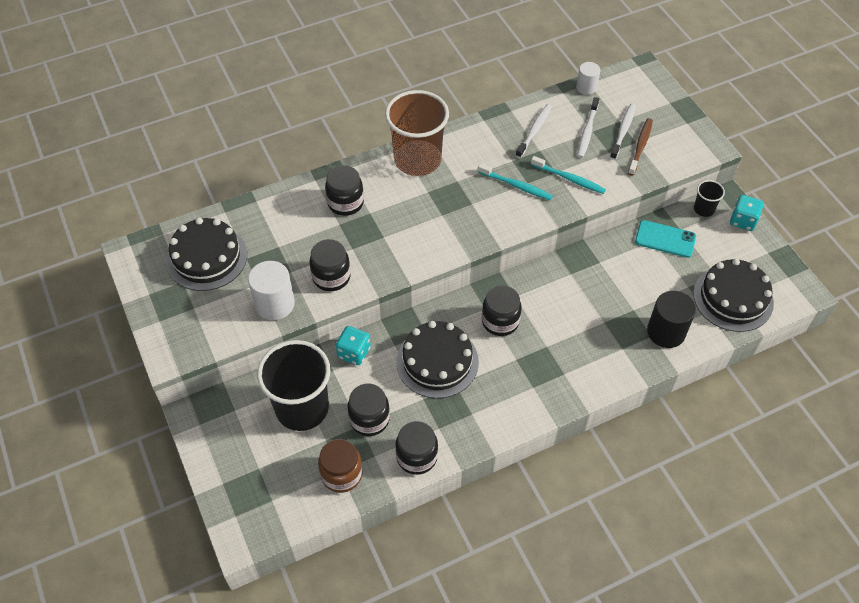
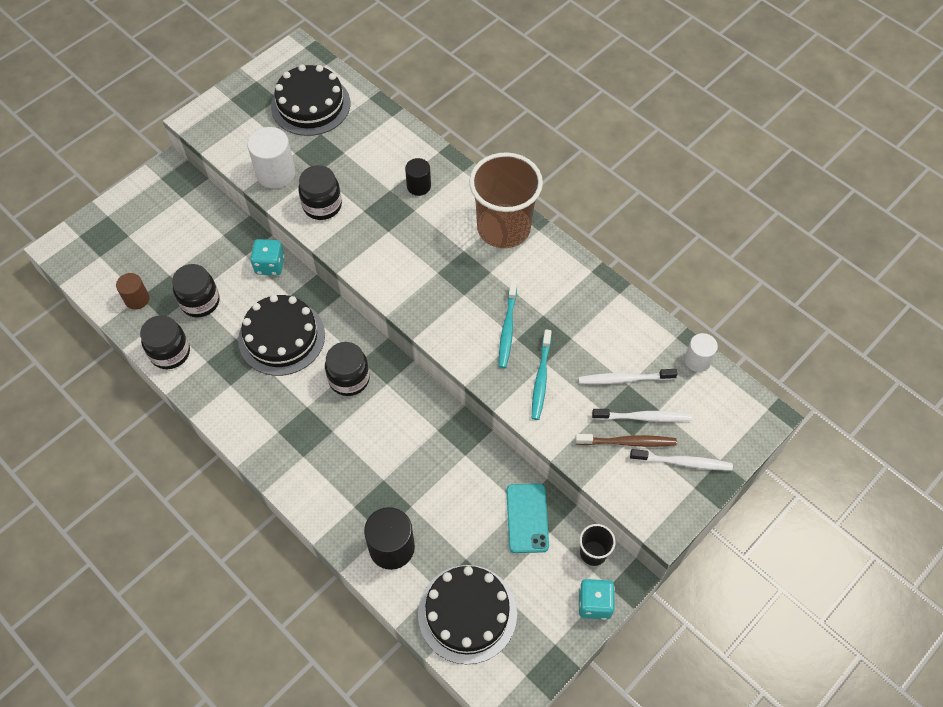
camera: 70 degrees right, 5 degrees up
black cup [257,340,330,431] -> none
brown jar [318,439,363,493] -> brown cylinder [116,273,149,310]
black jar [325,165,364,216] -> black cylinder [405,158,431,196]
white toothbrush [516,104,552,158] -> white toothbrush moved to [630,449,733,471]

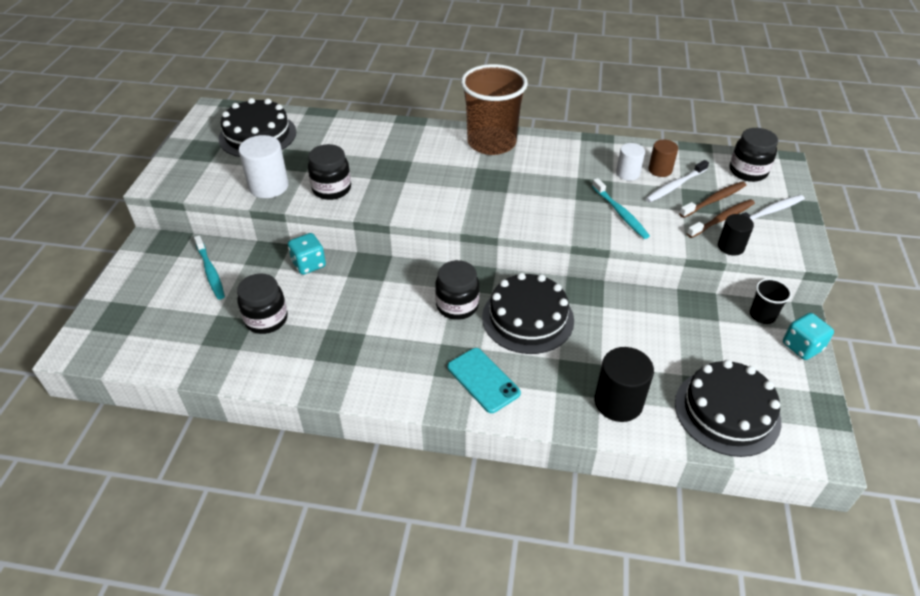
camera: 35 degrees left, 15 degrees down
brown cylinder [116,273,149,310] -> brown cylinder moved to [648,140,678,177]
black jar [140,315,190,369] -> black jar moved to [730,128,778,182]
black cake [238,295,325,376] -> black cake moved to [482,273,574,354]
black cylinder [405,158,431,196] -> black cylinder moved to [718,214,754,256]
turquoise toothbrush [499,282,517,368] -> turquoise toothbrush moved to [194,235,225,300]
turquoise phone [506,484,549,553] -> turquoise phone moved to [447,348,521,413]
white toothbrush [592,409,692,422] -> brown toothbrush [679,181,746,218]
white cylinder [684,333,718,372] -> white cylinder moved to [616,143,645,181]

